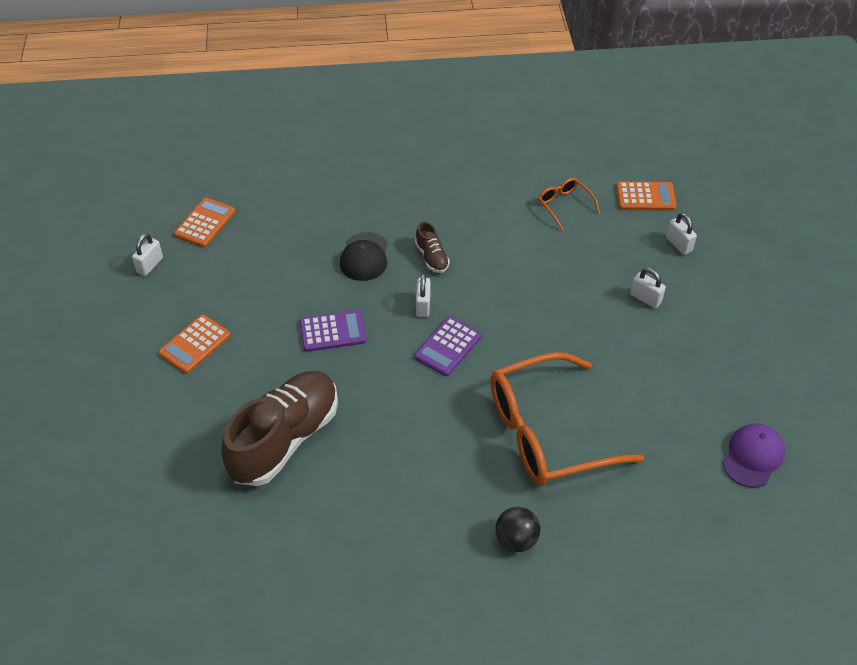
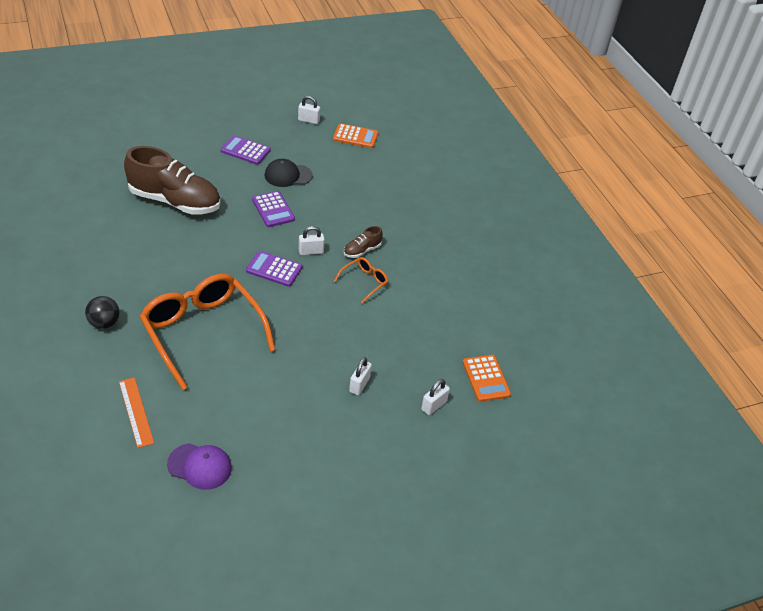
camera: 70 degrees right, 5 degrees down
orange calculator [158,314,231,374] -> purple calculator [221,135,271,165]
black cap [340,232,388,281] -> black cap moved to [265,159,313,187]
orange glasses [538,178,600,230] -> orange glasses moved to [334,257,388,304]
none -> orange ruler [119,377,154,448]

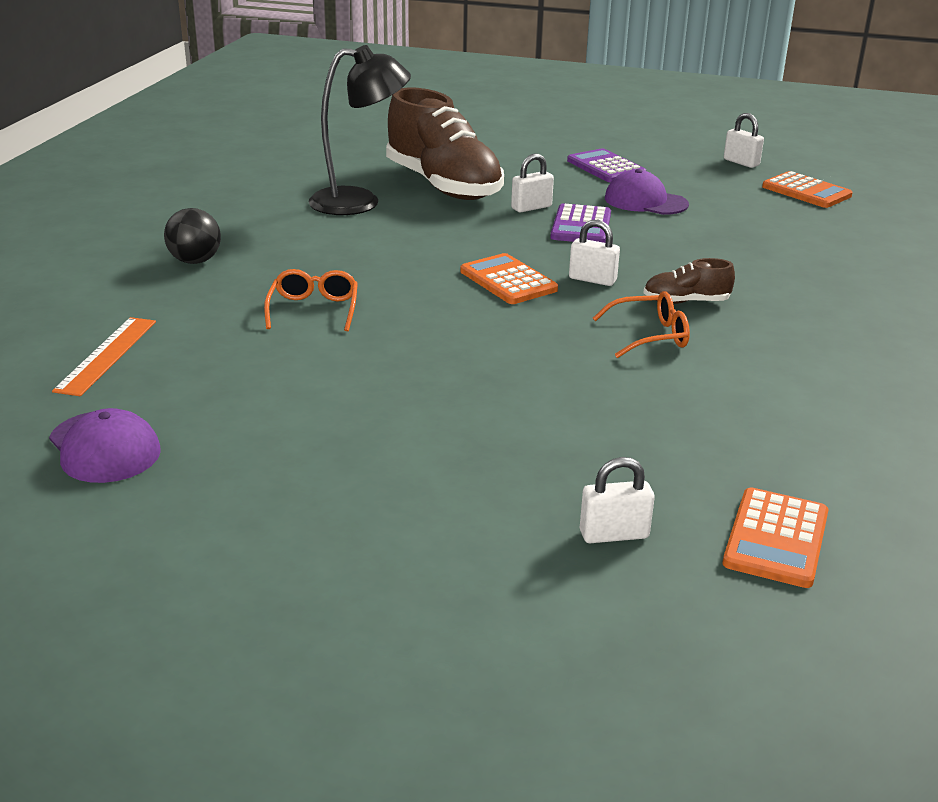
camera: 40 degrees right, 15 degrees down
orange glasses [140,274,275,390] -> orange glasses [264,269,358,331], size x0.44
purple calculator [246,251,302,287] -> orange calculator [460,253,558,304]
black cap [265,159,313,187] -> purple cap [605,169,689,215]
white padlock [349,357,372,395] -> white padlock moved to [511,154,554,212]
none -> black lamp [308,45,411,215]

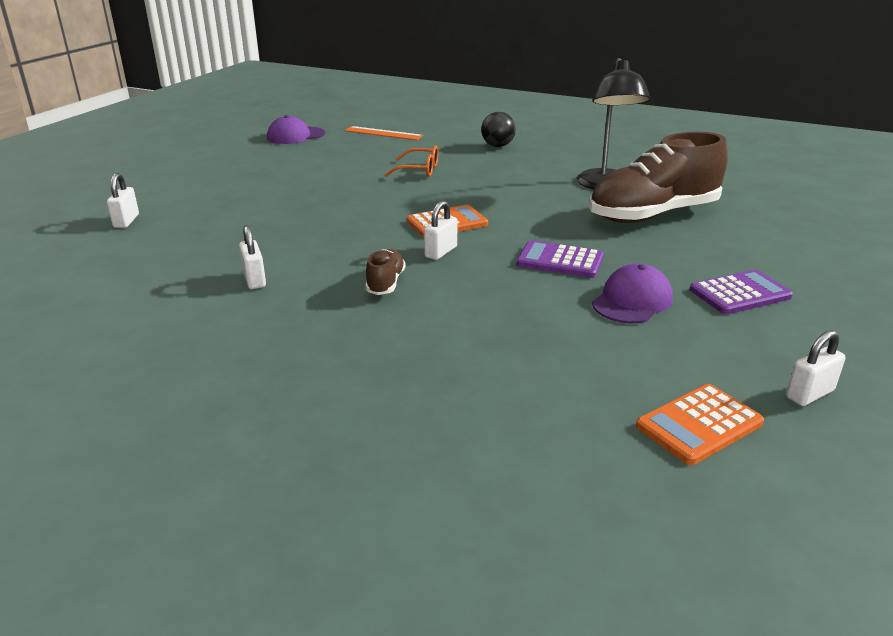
camera: 100 degrees right, 0 degrees up
white padlock [511,154,554,212] -> white padlock moved to [239,225,266,289]
orange glasses [593,291,690,358] -> none
orange calculator [723,487,829,588] -> none

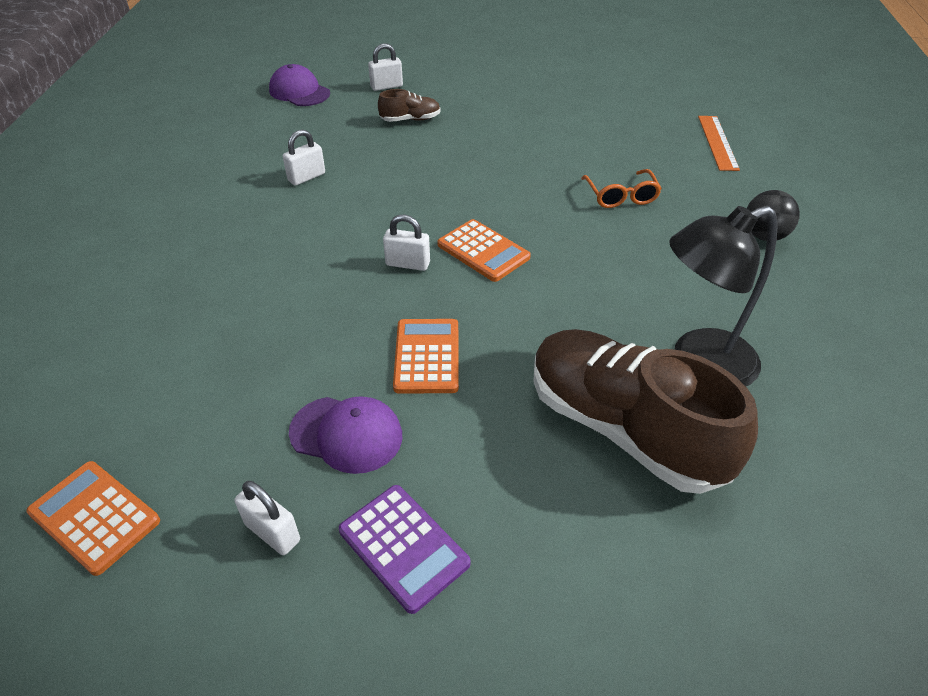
camera: 70 degrees right, 15 degrees up
purple cap [267,115,325,144] -> purple cap moved to [269,64,330,106]
brown shoe [365,249,406,295] -> brown shoe moved to [378,89,441,122]
purple calculator [517,240,604,278] -> orange calculator [393,319,459,394]
white padlock [786,330,845,406] -> white padlock moved to [235,481,300,555]

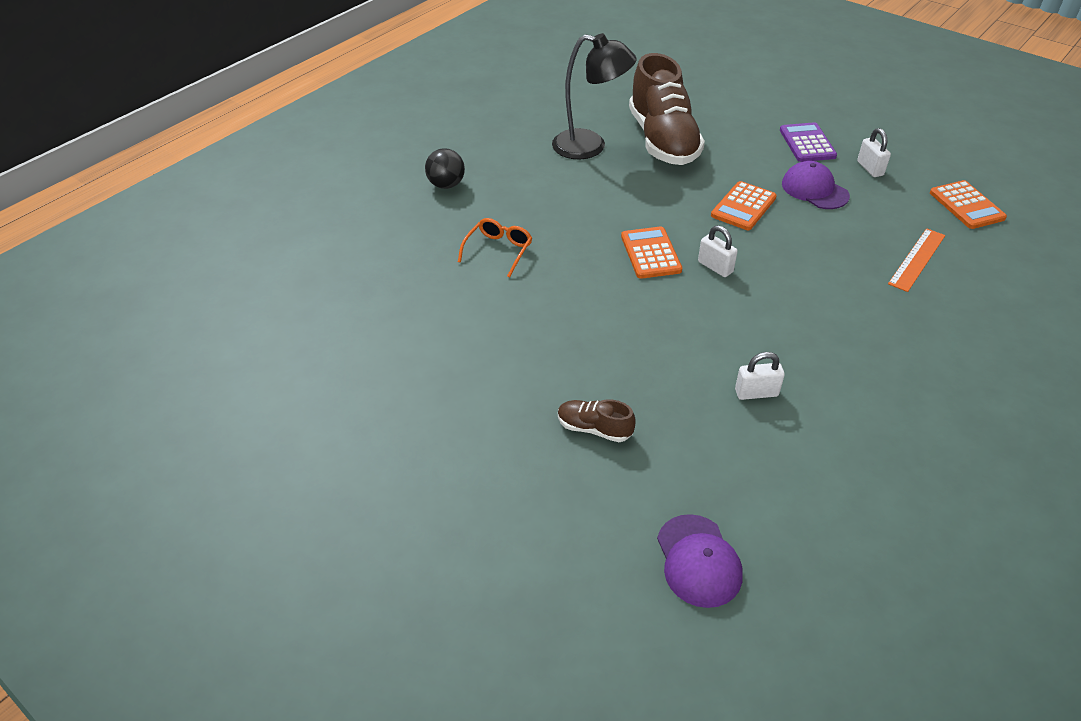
camera: 145 degrees left, 0 degrees up
white padlock [368,43,403,91] -> none
orange ruler [698,116,740,171] -> orange ruler moved to [888,228,945,292]

